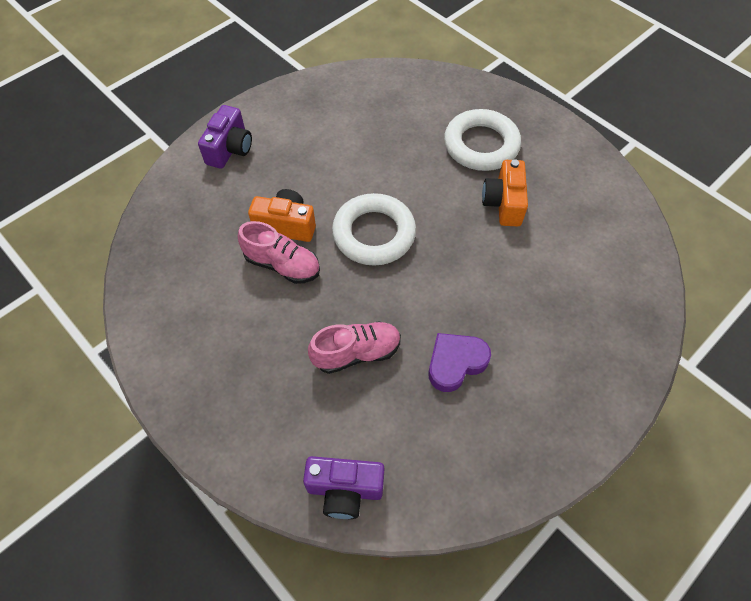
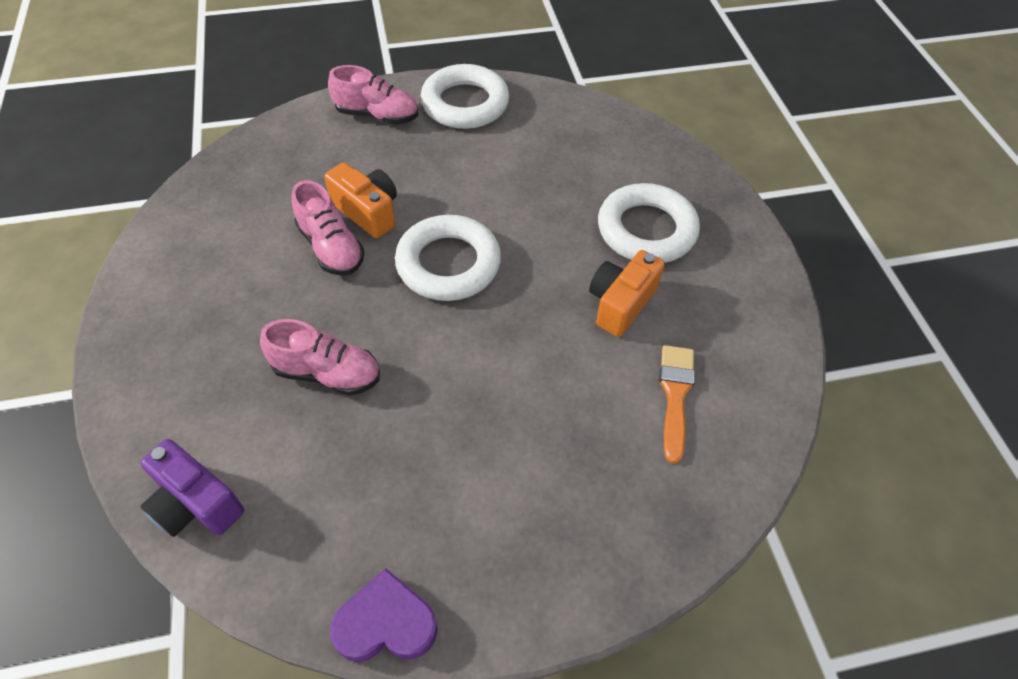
camera: 30 degrees right, 5 degrees down
purple camera [198,105,252,169] -> pink shoe [328,65,418,125]
purple heart [428,333,491,392] -> purple heart moved to [330,568,437,662]
none -> white ring [420,64,509,129]
none -> orange brush [659,345,695,464]

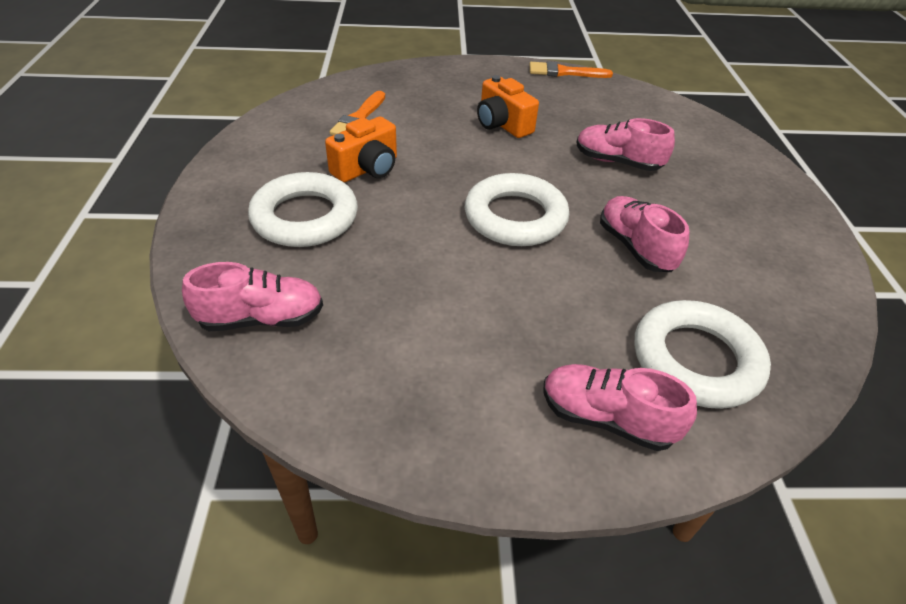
camera: 170 degrees left, 10 degrees down
purple camera [140,439,244,537] -> none
orange camera [324,162,397,238] -> orange camera moved to [477,75,539,138]
purple heart [330,568,437,662] -> orange brush [530,61,613,78]
white ring [420,64,509,129] -> white ring moved to [635,300,771,409]
none -> pink shoe [182,262,323,331]

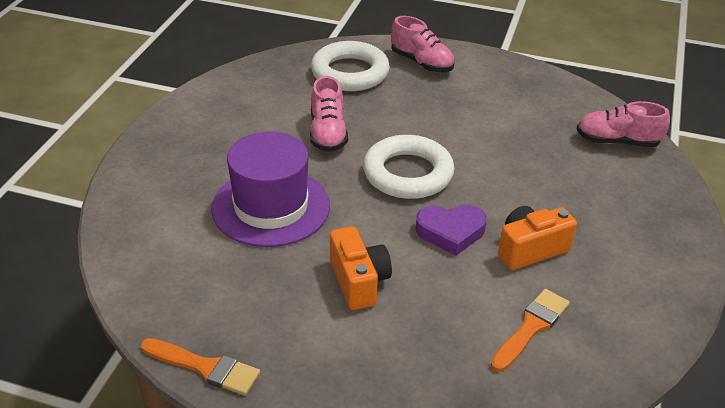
camera: 160 degrees left, 5 degrees down
white ring [248,172,358,247] -> none
pink shoe [577,118,675,171] -> purple hat [211,132,330,247]
none -> purple heart [416,205,487,256]

